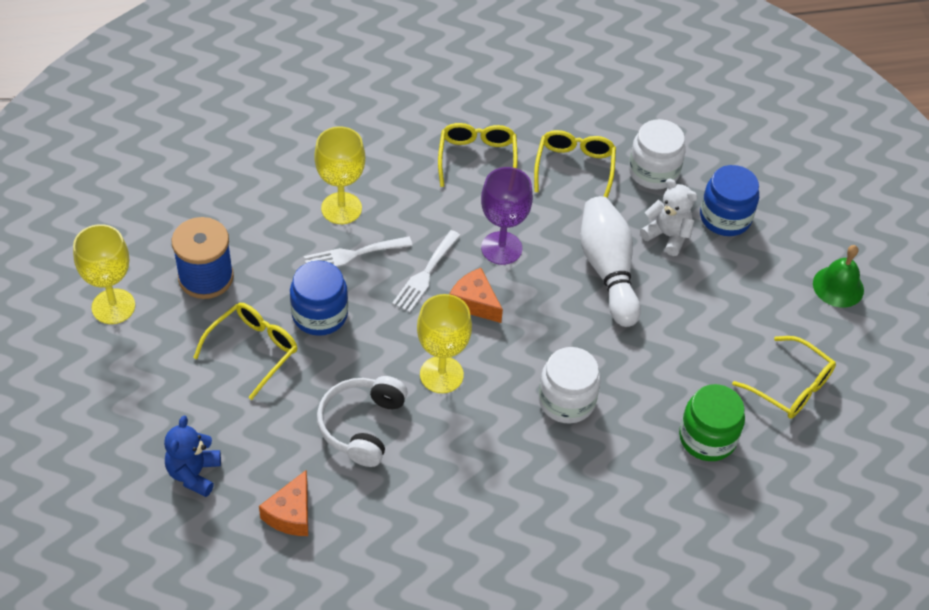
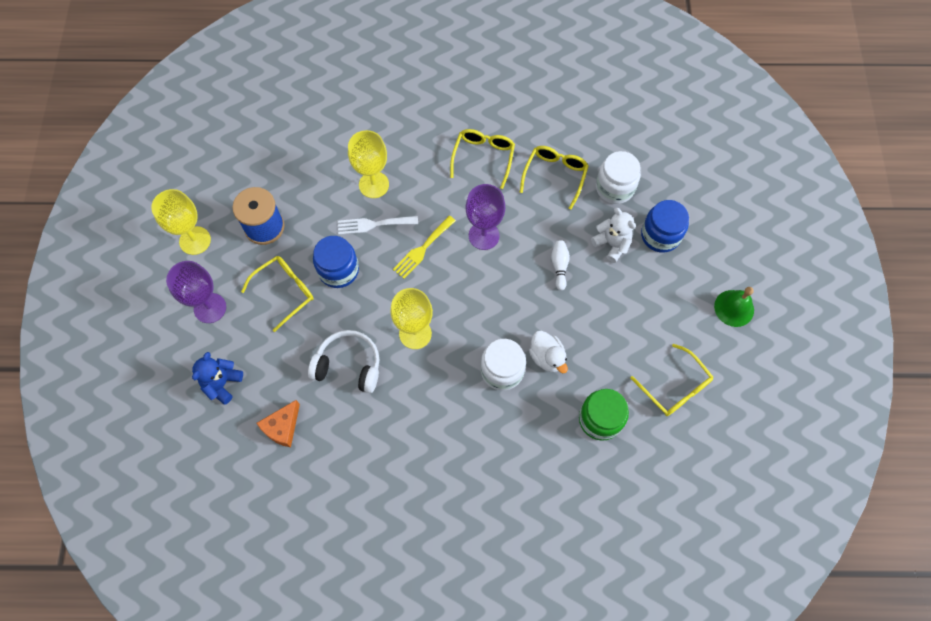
camera: 15 degrees right, 15 degrees up
white headphones [317,376,408,467] -> white headphones turned 75 degrees clockwise [308,330,379,393]
white fork [392,230,461,312] -> yellow fork [393,216,456,279]
orange cheese [450,268,503,323] -> none
white bowling pin [580,196,641,327] -> white bowling pin [551,241,570,290], size x0.47
none -> purple goblet [166,261,226,323]
none -> white duck [529,331,568,373]

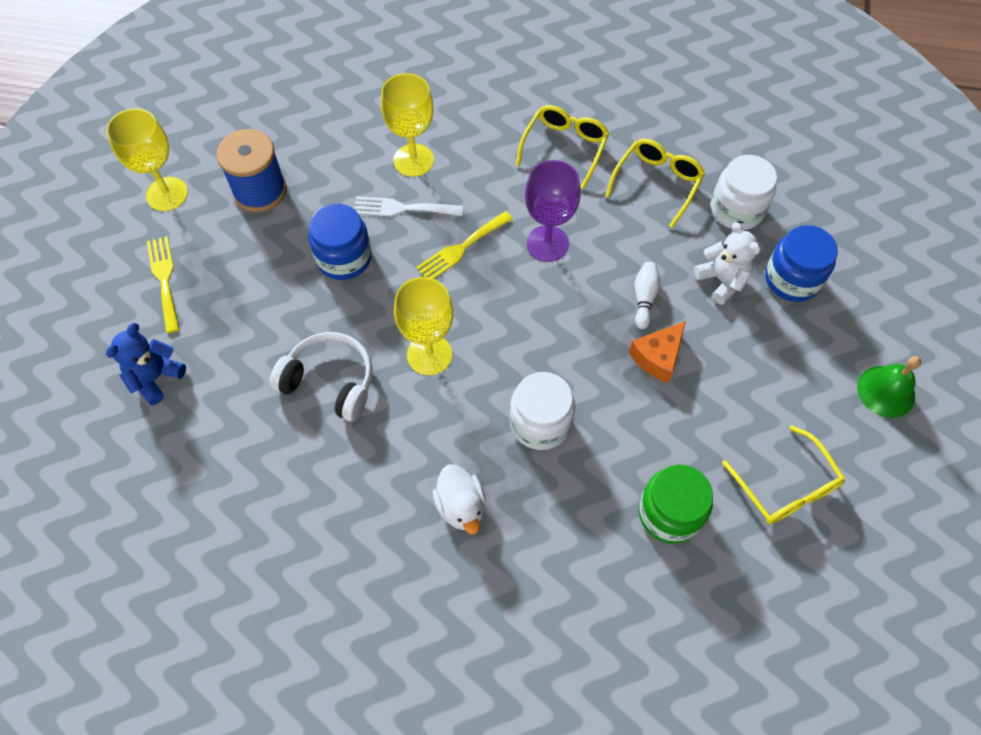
camera: 10 degrees right, 5 degrees down
purple goblet [166,261,226,323] -> yellow fork [147,236,180,333]
yellow glasses [241,256,314,332] -> none
orange cheese [256,400,300,447] -> orange cheese moved to [629,321,686,383]
white duck [529,331,568,373] -> white duck moved to [433,464,486,534]

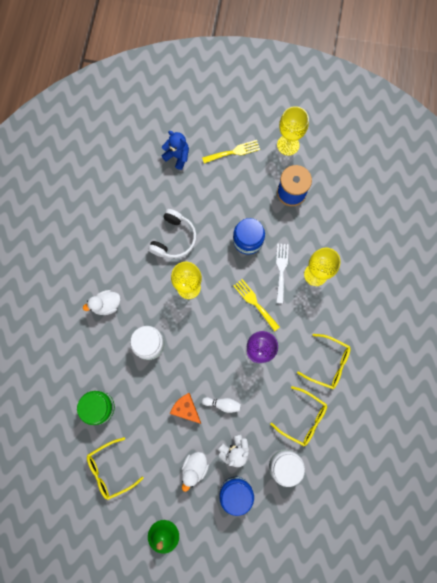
camera: 90 degrees right, 15 degrees up
none -> white duck [182,452,209,492]

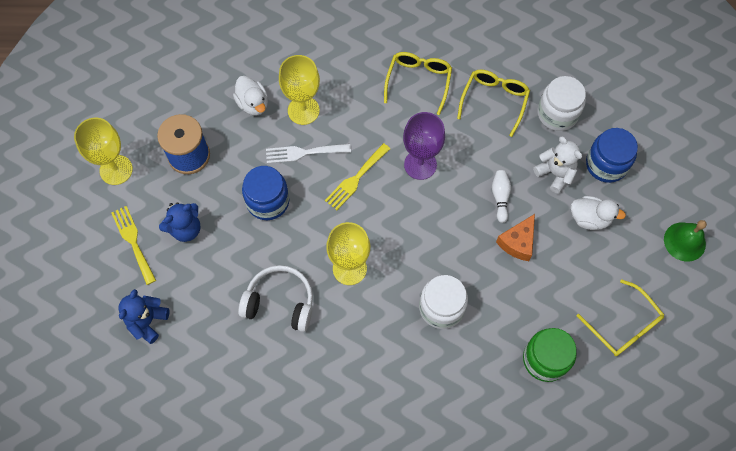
camera: 100 degrees left, 10 degrees down
white duck [83,290,121,315] -> white duck moved to [233,76,268,116]
none -> blue teddy bear [159,202,201,242]

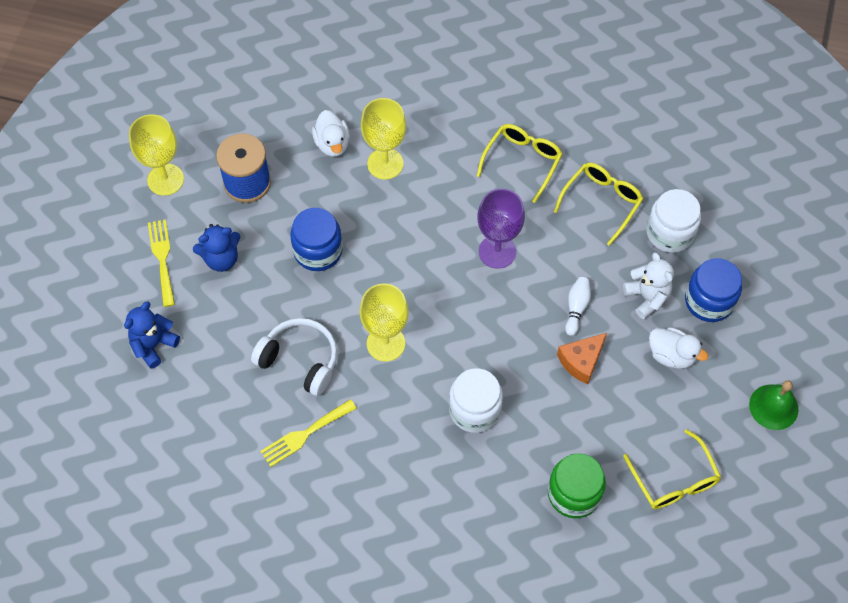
camera: 15 degrees right, 5 degrees down
white fork [266,144,351,164] -> none
yellow fork [325,143,390,210] -> yellow fork moved to [260,399,357,467]

